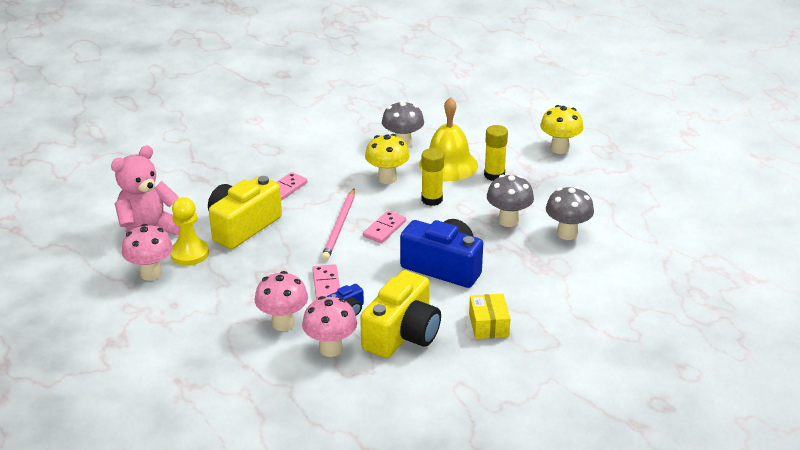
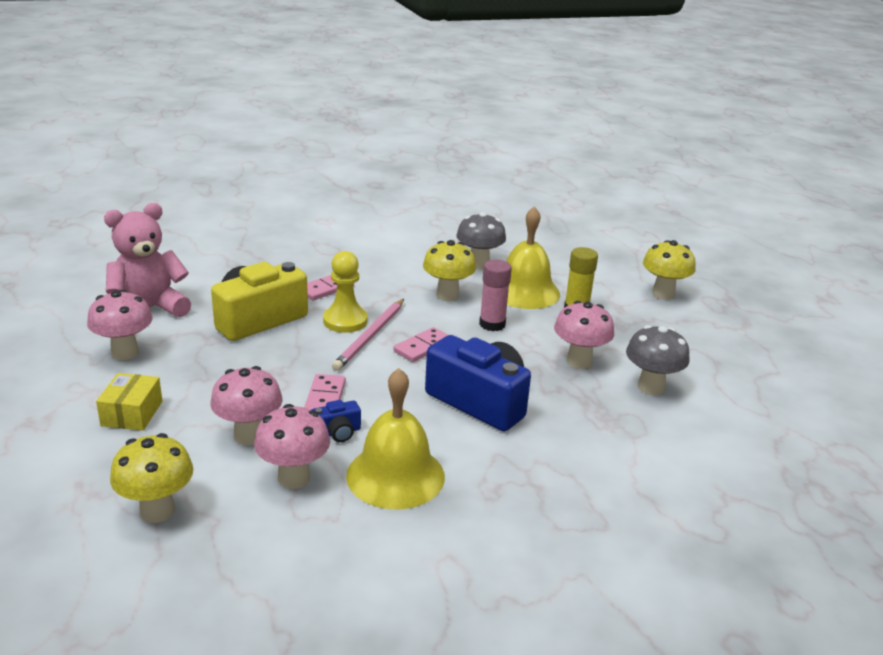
camera: 10 degrees right, 5 degrees down
yellow pawn [170,197,209,266] -> yellow pawn moved to [323,251,368,333]
yellow camera [360,270,441,358] -> yellow bell [346,368,445,509]
yellow glue stick [421,148,444,206] -> pink glue stick [479,260,512,331]
yellow box [469,294,510,339] -> yellow box moved to [96,373,162,431]
grey mushroom [487,174,534,227] -> pink mushroom [554,301,614,369]
none -> yellow mushroom [110,433,193,523]

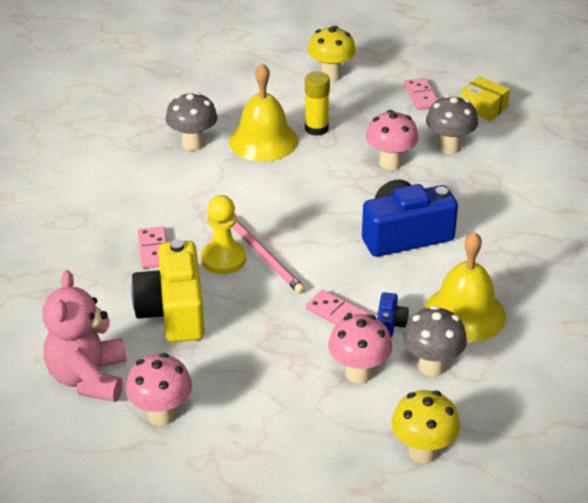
camera: 55 degrees left, 10 degrees up
yellow box [96,373,162,431] -> yellow box moved to [461,76,510,121]
pink mushroom [254,404,330,489] -> grey mushroom [403,306,467,376]
pink domino [393,327,448,362] -> pink domino moved to [404,78,438,110]
yellow mushroom [423,240,476,301] -> none
pink glue stick [479,260,512,331] -> none

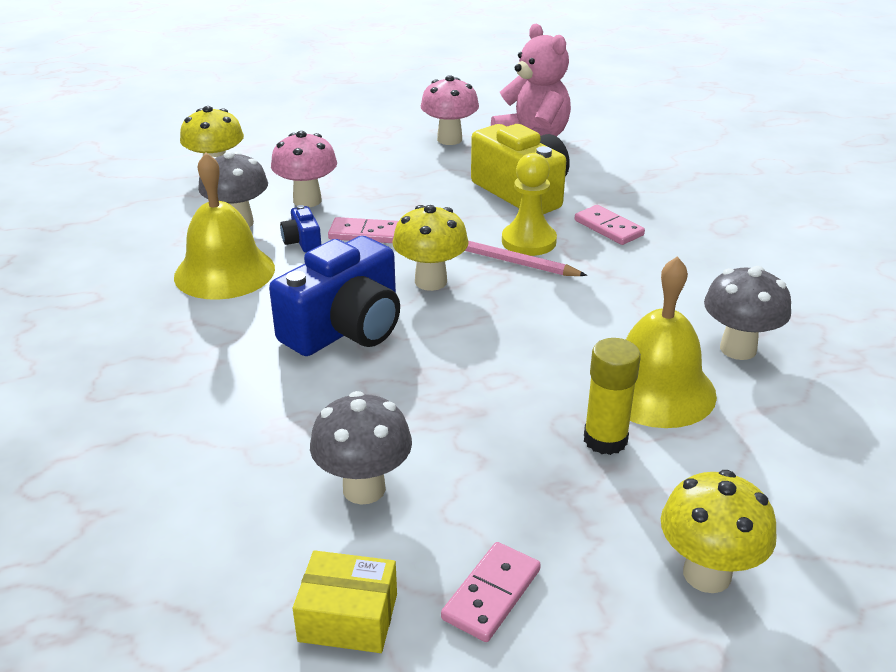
camera: 150 degrees right, 5 degrees down
pink mushroom [366,110,419,170] -> none
pink domino [404,78,438,110] -> pink domino turned 75 degrees clockwise [441,542,541,642]
none -> yellow mushroom [393,205,469,291]

